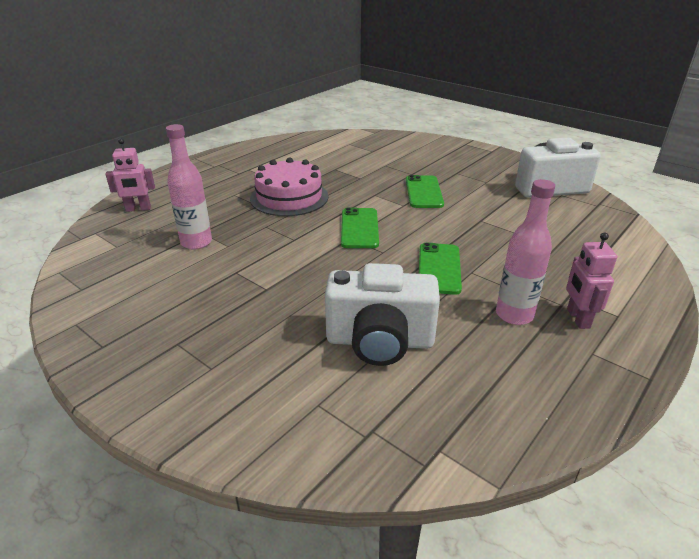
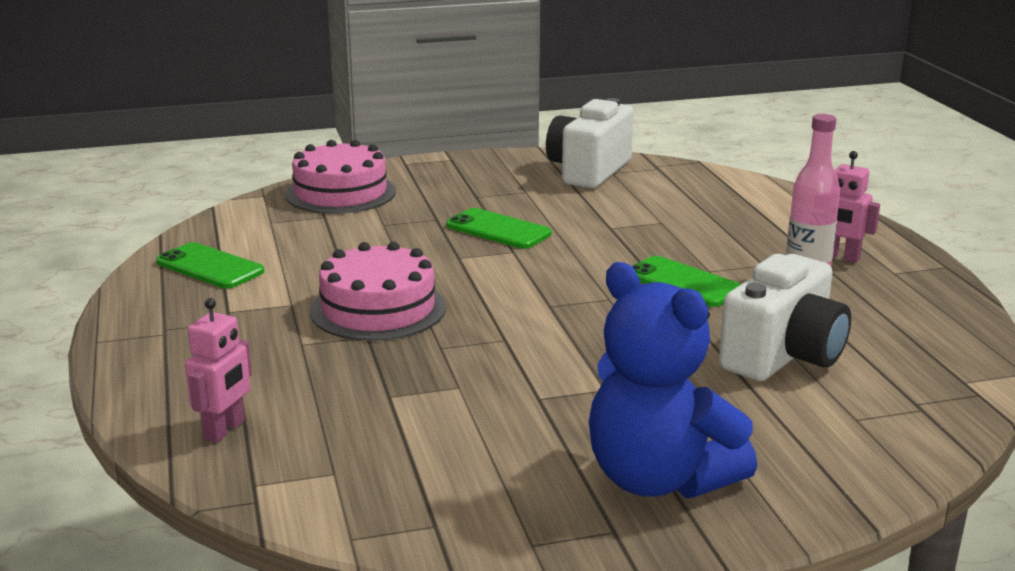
camera: 55 degrees left, 10 degrees down
pink bottle [166,124,212,249] -> none
green phone [341,207,379,248] -> green phone moved to [156,242,264,289]
none -> pink cake [285,140,396,214]
none -> blue teddy bear [589,262,758,498]

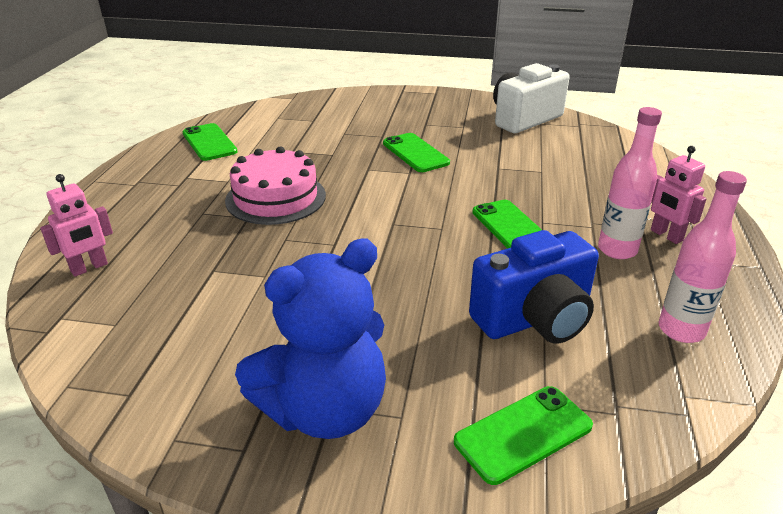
camera: 25 degrees right, 10 degrees up
pink cake [285,140,396,214] -> none
blue teddy bear [589,262,758,498] -> blue teddy bear turned 105 degrees counterclockwise [235,238,386,439]
white camera [719,254,851,381] -> blue camera [469,230,599,344]
none -> green phone [454,386,593,485]
none -> pink bottle [659,171,747,343]

